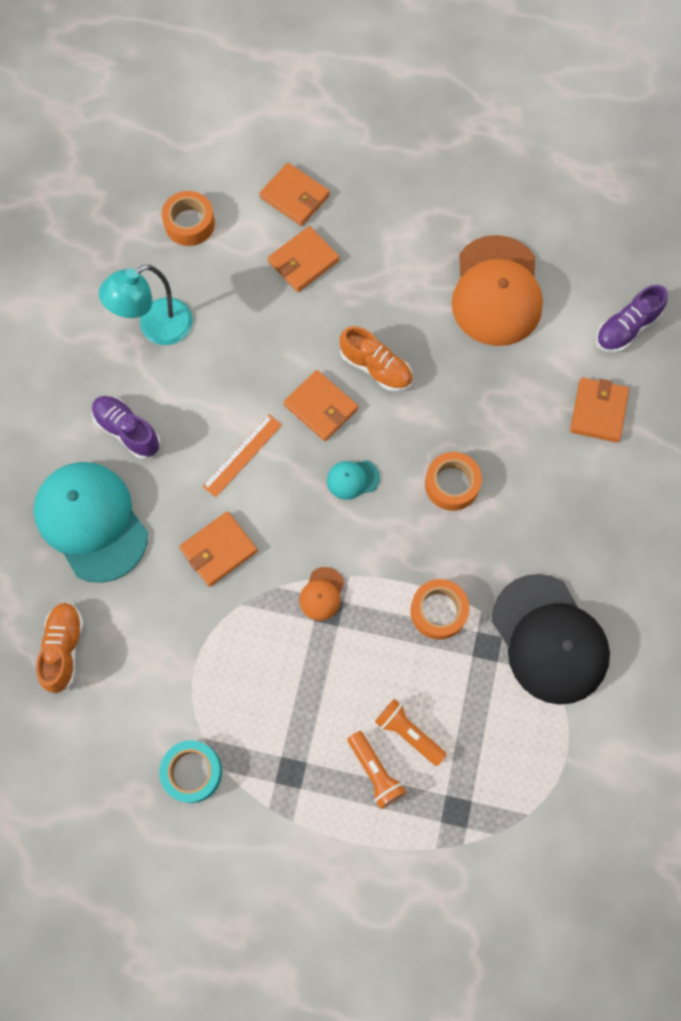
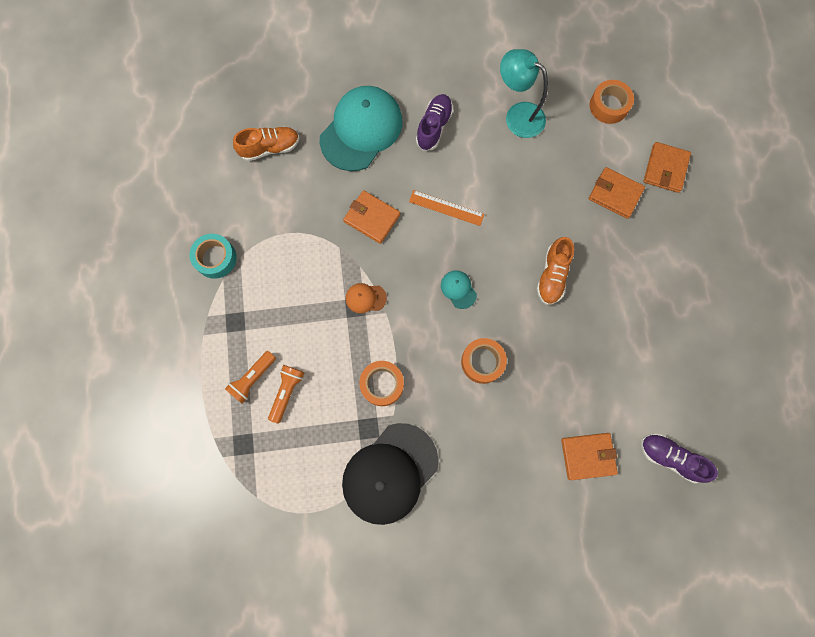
camera: 70 degrees right, 5 degrees up
orange wallet [284,370,358,441] -> none
orange cap [451,235,543,346] -> none

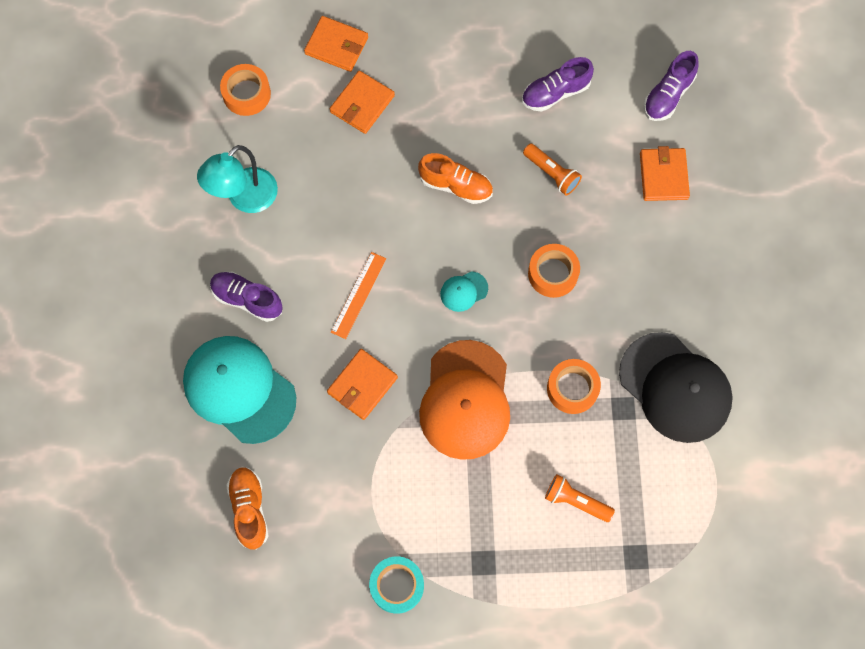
camera: 85 degrees left, 5 degrees down
orange flashlight [225,351,276,403] -> orange flashlight moved to [523,143,582,195]
orange cap [346,283,387,313] -> orange cap [419,340,510,460], size x2.40
none -> purple shoe [522,57,594,112]

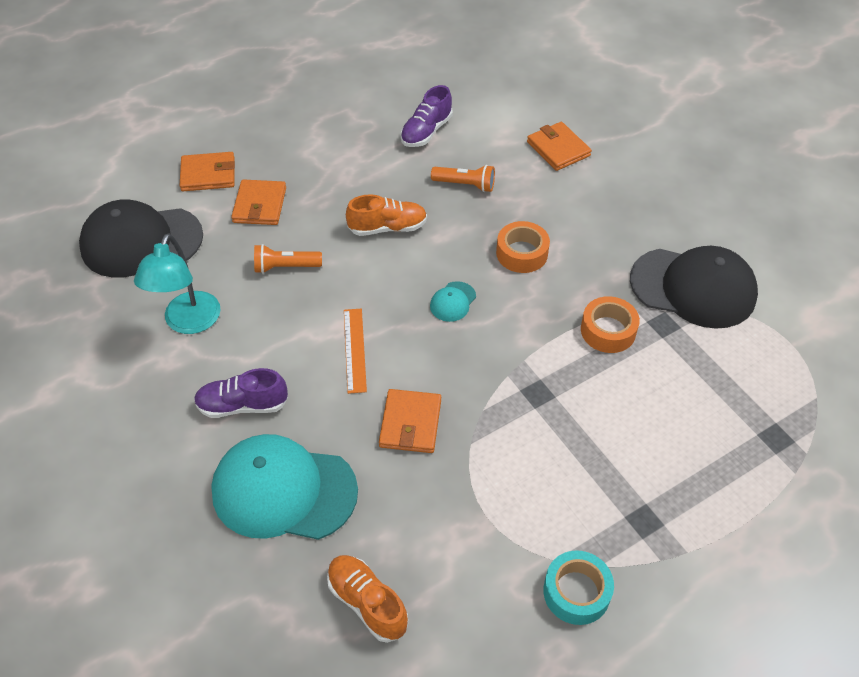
camera: 30 degrees left, 20 degrees down
orange tape [220,64,271,116] -> black cap [79,199,203,278]
orange cap [419,340,510,460] -> none
orange flashlight [545,474,615,522] -> orange flashlight moved to [254,244,322,274]
purple shoe [644,51,699,121] -> none

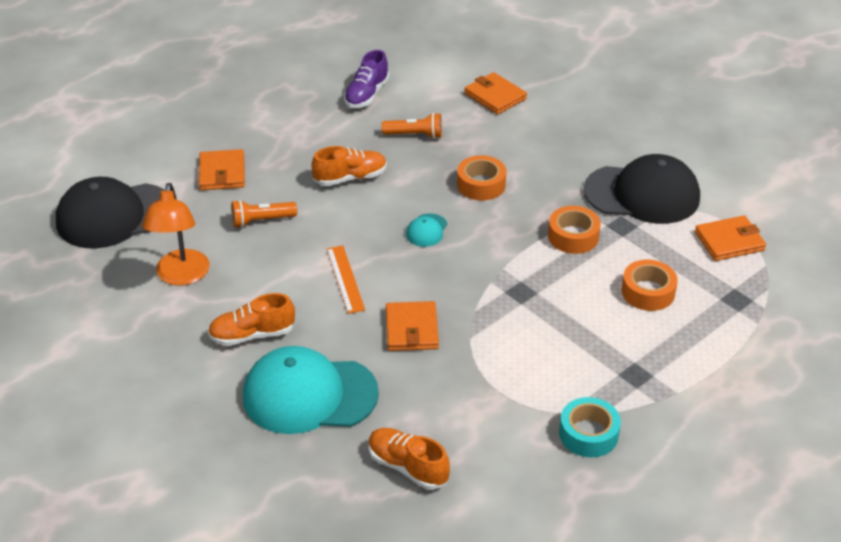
camera: 10 degrees left, 10 degrees down
turquoise lamp [134,234,221,334] -> orange lamp [142,183,210,286]
orange wallet [179,152,235,191] -> orange wallet moved to [695,215,766,261]
purple shoe [194,368,288,418] -> orange shoe [208,293,295,346]
none -> orange tape [622,260,678,311]

